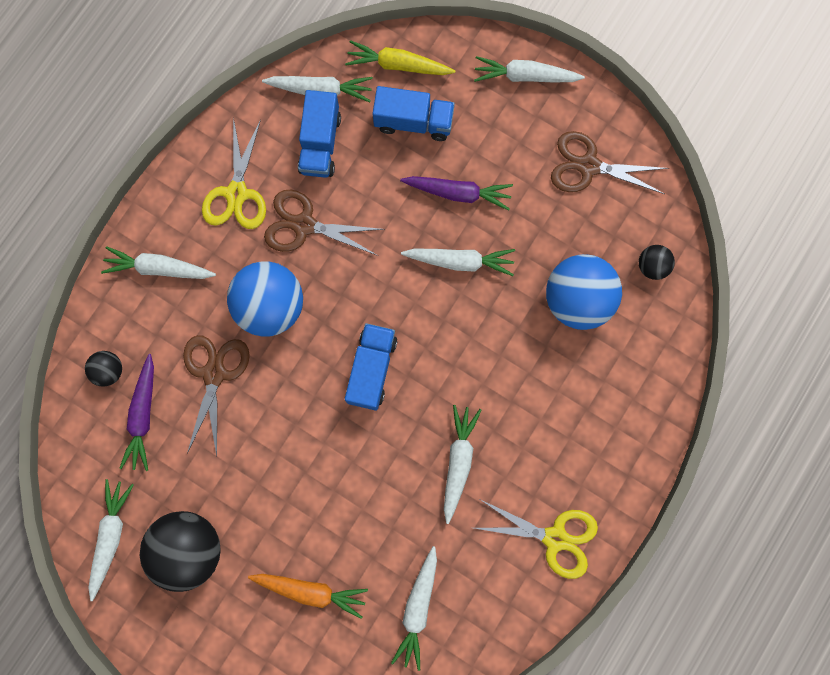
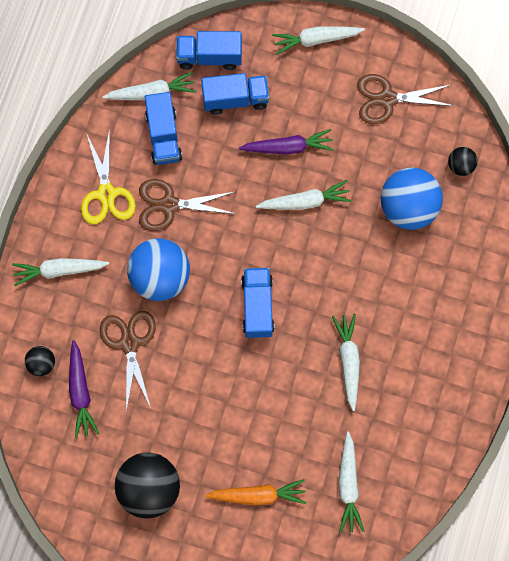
camera: 15 degrees left, 5 degrees down
white carrot [88,479,134,601] -> none
yellow carrot [345,40,455,75] -> blue truck [176,31,242,70]
yellow scissors [474,500,598,579] -> none

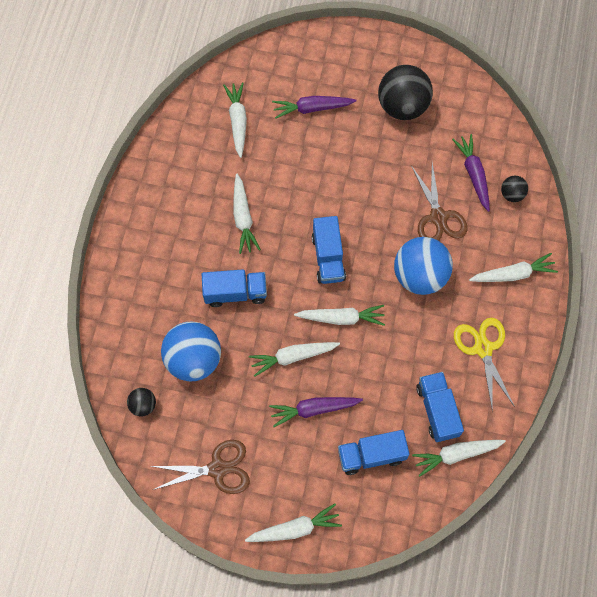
camera: 175 degrees right, 5 degrees down
brown scissors [139,179,237,231] -> none
blue truck [176,31,242,70] -> blue truck moved to [202,269,267,307]
orange carrot [205,479,306,505] -> purple carrot [272,96,357,119]
none -> white carrot [294,305,385,326]

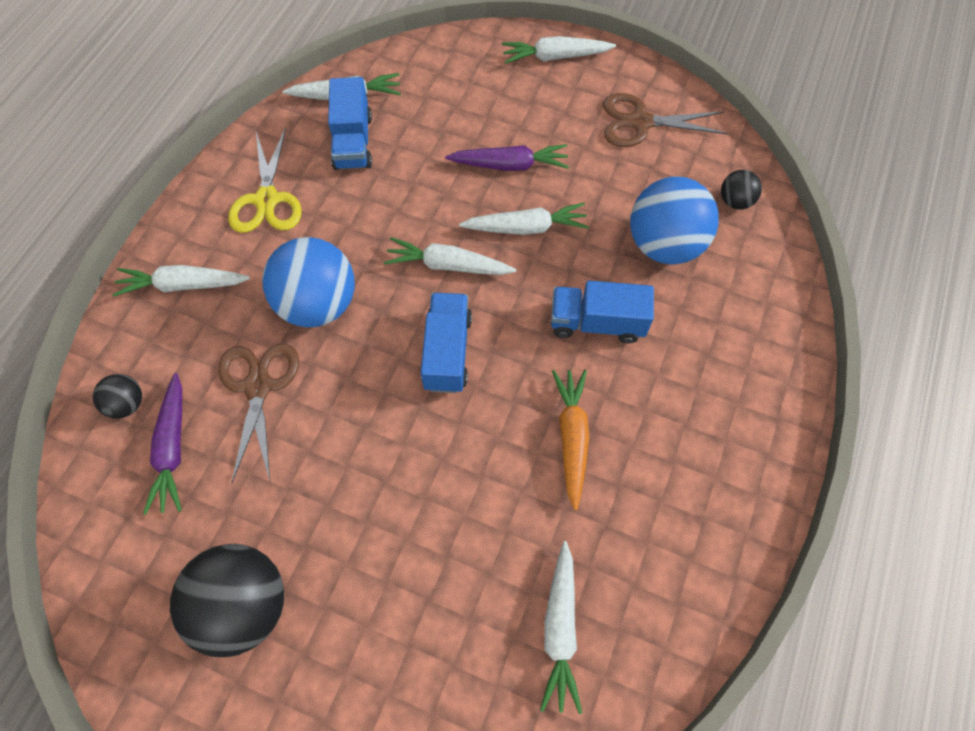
camera: 170 degrees left, 5 degrees down
white carrot [233,174,261,254] -> orange carrot [552,370,589,510]
purple carrot [272,96,357,119] -> none
blue truck [338,430,410,475] -> none

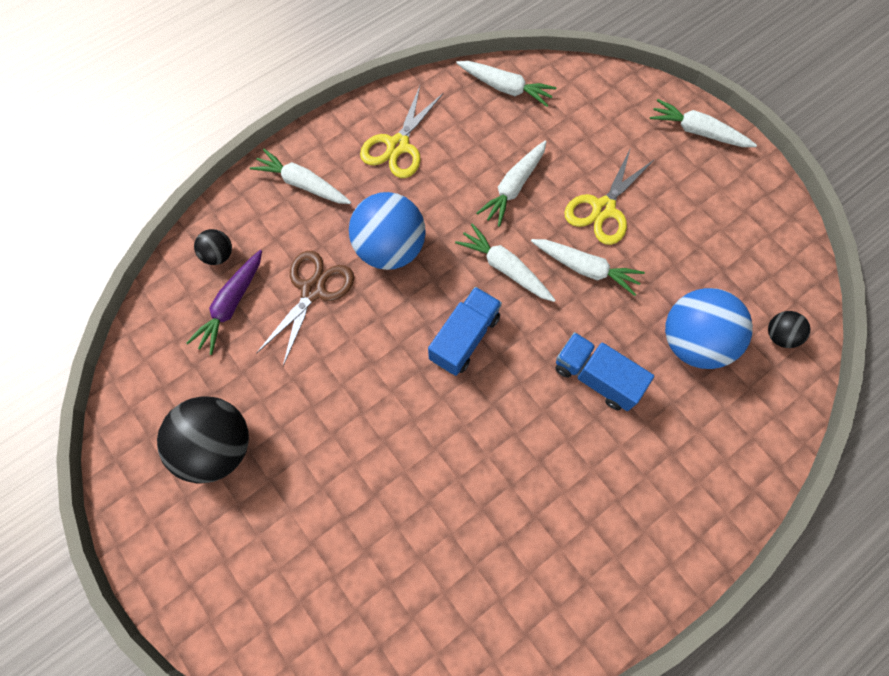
camera: 30 degrees right, 5 degrees up
blue truck [328,77,372,170] -> none
purple carrot [445,144,569,171] -> yellow scissors [564,147,655,245]
white carrot [540,541,582,714] -> white carrot moved to [476,140,547,227]
orange carrot [552,370,589,510] -> none
brown scissors [603,93,728,147] -> none

